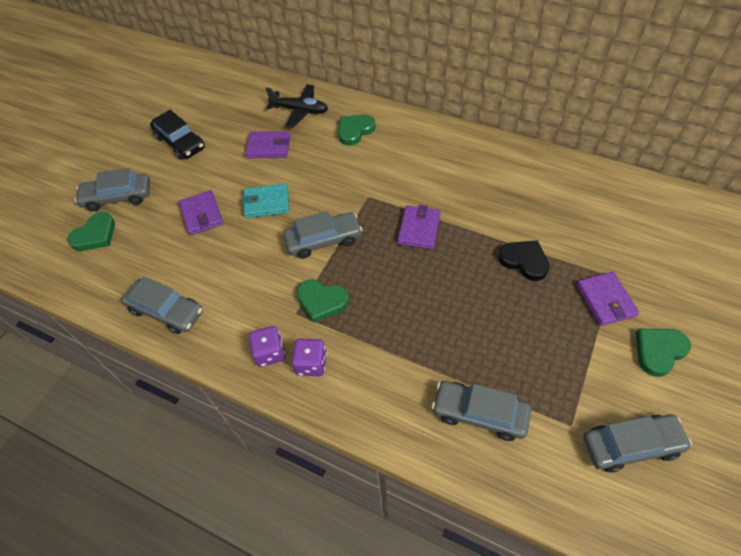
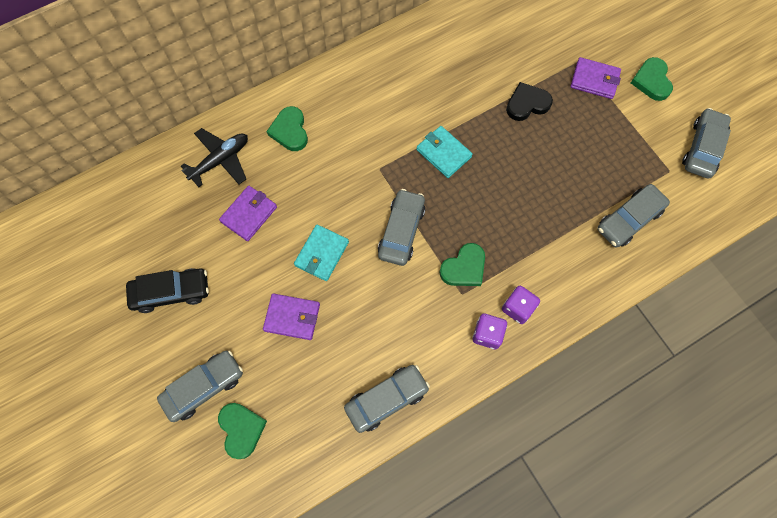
camera: 60 degrees left, 15 degrees up
grey car [75,168,150,211] -> grey car turned 150 degrees counterclockwise [157,351,243,422]
purple wallet [397,205,441,249] -> turquoise wallet [416,126,473,178]

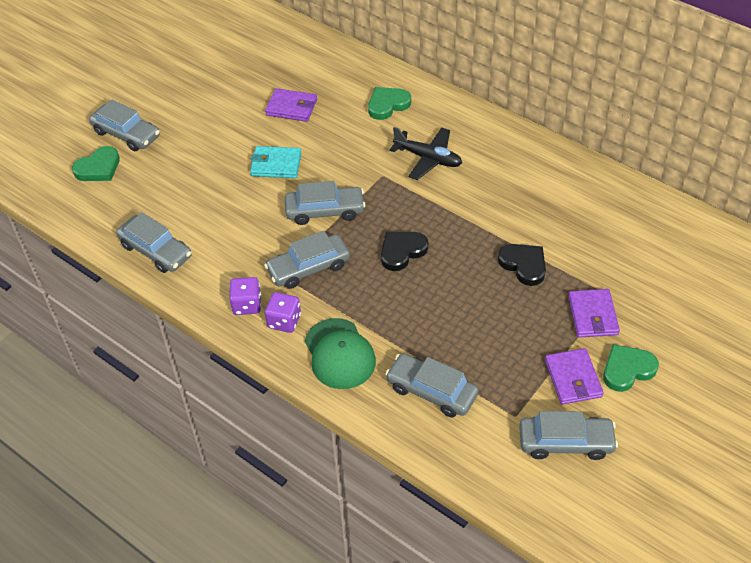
camera: 70 degrees right, 20 degrees down
black car [126,268,209,313] -> none
black plane [181,128,248,187] -> black plane moved to [390,127,462,180]
purple wallet [263,294,320,340] -> purple wallet moved to [545,348,603,405]
turquoise wallet [416,126,473,178] -> none
green heart [440,243,485,286] -> grey car [264,231,350,289]
none -> green cap [305,318,376,389]
none -> black heart [381,232,428,271]

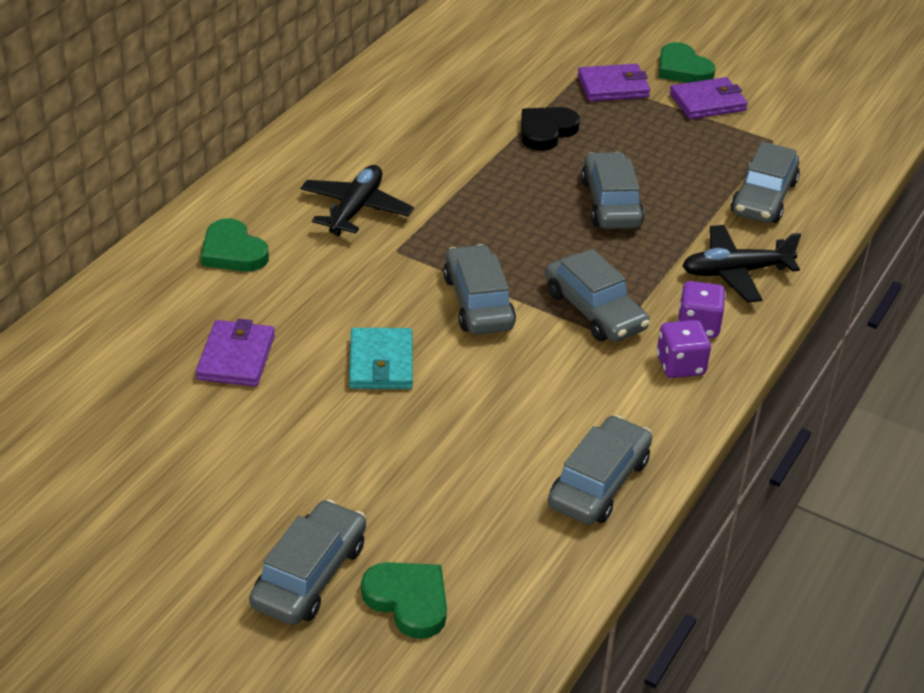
camera: 100 degrees left, 10 degrees down
green cap [305,318,376,389] -> black plane [682,225,801,303]
black heart [381,232,428,271] -> none
grey car [519,411,618,460] -> grey car moved to [581,152,644,229]

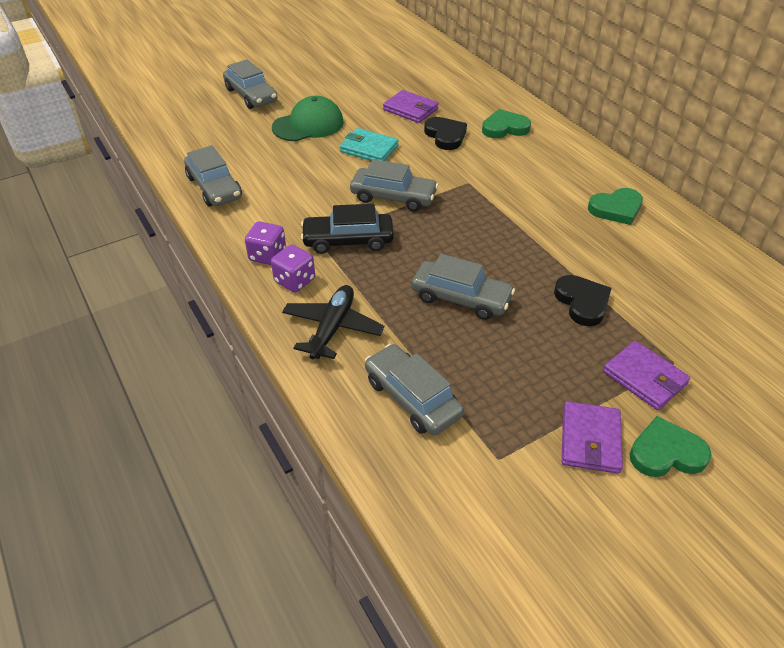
camera: 120 degrees right, 5 degrees up
black plane [301,165,414,236] -> none
green heart [361,562,447,639] -> green heart moved to [588,188,643,225]
grey car [545,249,650,342] -> black car [301,204,394,254]
purple wallet [578,64,650,101] -> purple wallet turned 60 degrees counterclockwise [603,341,690,410]
none -> green cap [272,96,344,141]
none -> black heart [424,117,467,150]

